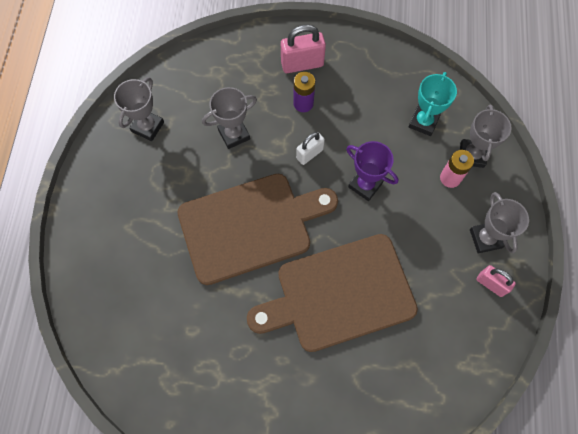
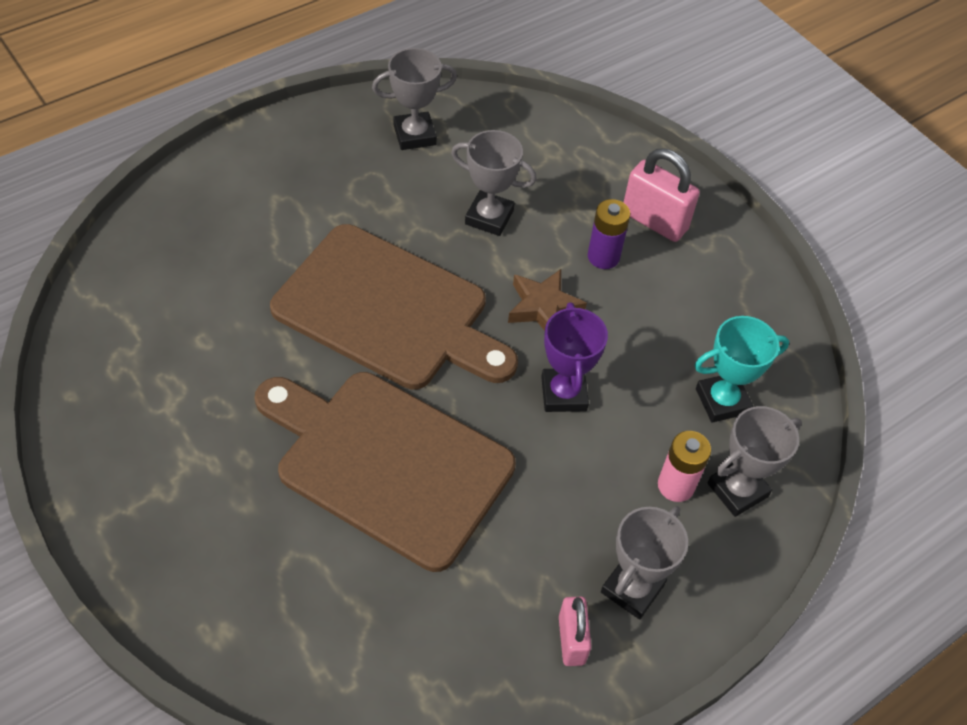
camera: 45 degrees right, 15 degrees down
white padlock [296,132,325,165] -> brown star [508,269,587,331]

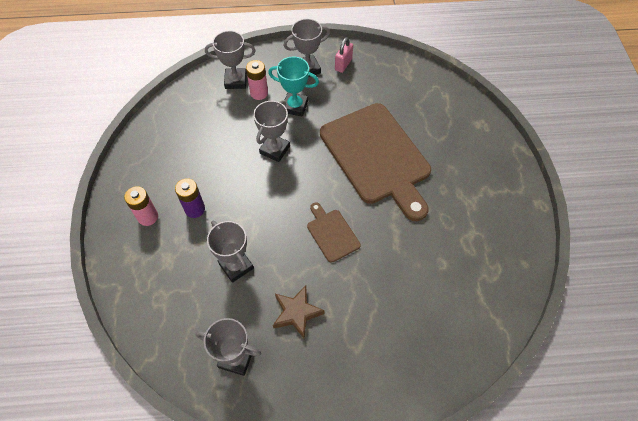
camera: 145 degrees left, 5 degrees up
brown cutting board [270,224,518,390] -> brown cutting board [307,202,361,263], size x0.44
brown star [508,269,587,331] -> brown star moved to [273,285,325,338]
purple trophy [541,302,608,412] -> grey trophy [253,100,290,162]
pink padlock [623,149,700,242] -> pink battery [124,186,158,226]
turquoise trophy [694,316,789,423] -> turquoise trophy moved to [268,56,319,117]

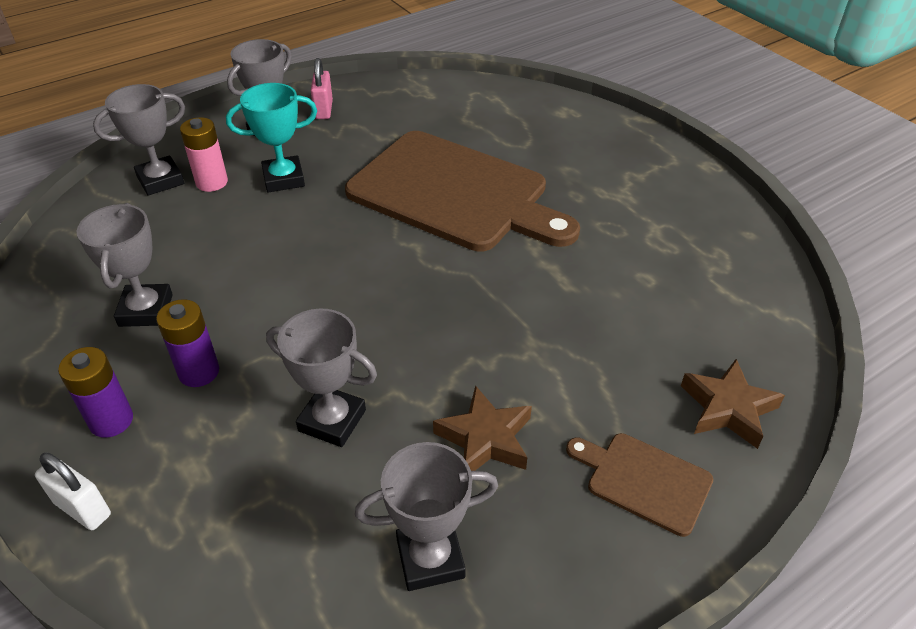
camera: 30 degrees left, 15 degrees down
pink battery [124,186,158,226] -> purple battery [58,347,133,438]
grey trophy [253,100,290,162] -> grey trophy moved to [77,203,173,327]
brown cutting board [307,202,361,263] -> brown cutting board moved to [566,433,713,537]
none -> white padlock [35,453,111,530]
none -> brown star [681,359,785,449]

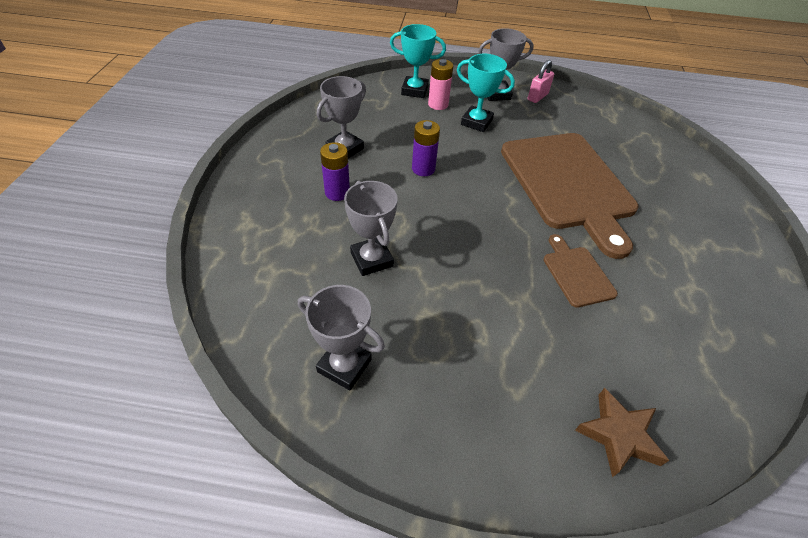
camera: 40 degrees right, 5 degrees up
white padlock [35,453,111,530] -> none
purple battery [58,347,133,438] -> purple battery moved to [412,120,440,176]
grey trophy [93,84,185,196] -> turquoise trophy [390,24,446,98]
brown star [433,385,532,471] -> none
brown cutting board [566,433,713,537] -> brown cutting board moved to [544,234,618,308]

